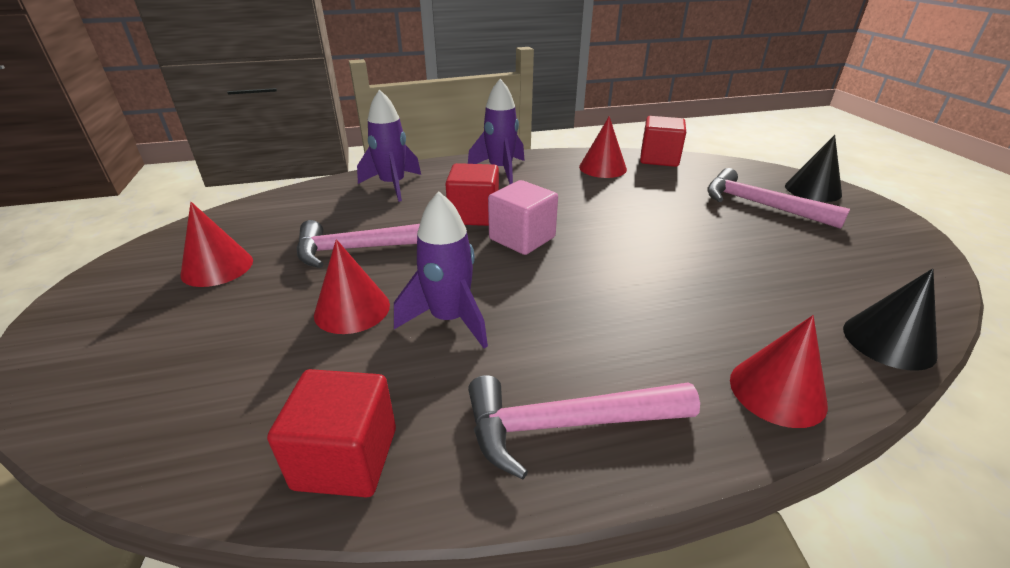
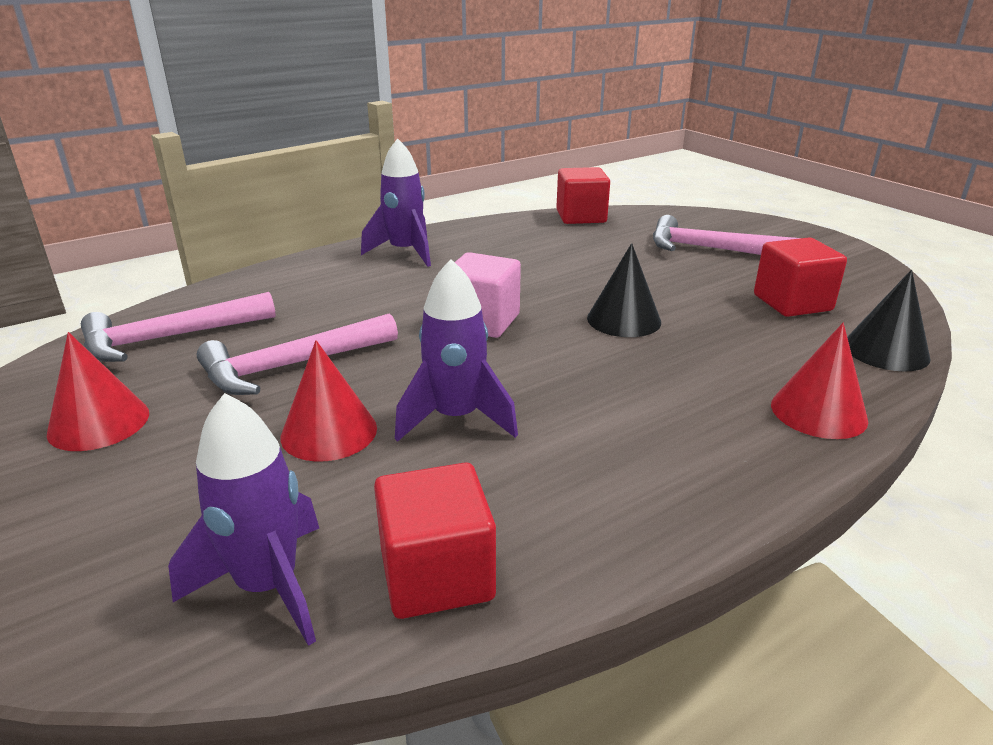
camera: 20 degrees left, 5 degrees down
purple rocket [357,89,421,202] -> purple rocket moved to [168,393,319,646]
red cube [445,163,499,226] -> red cube moved to [754,237,847,317]
pink hammer [468,375,700,479] -> pink hammer moved to [81,292,276,362]
red cone [579,116,627,178] -> none
black cone [785,135,842,202] -> black cone moved to [587,243,661,337]

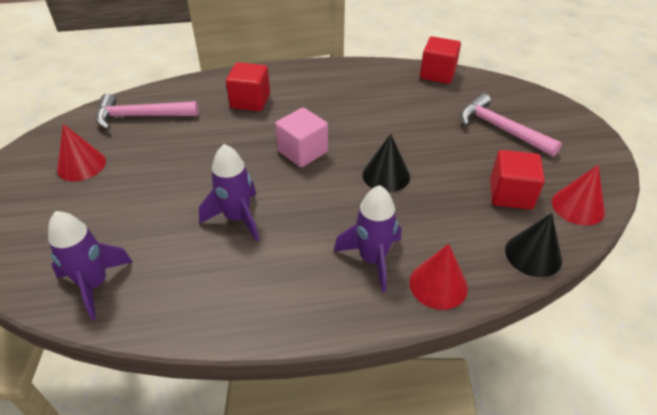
camera: 25 degrees right, 15 degrees up
pink hammer [197,313,398,395] -> none
red cone [281,340,377,462] -> red cone moved to [552,165,605,226]
purple rocket [361,138,431,267] -> purple rocket moved to [334,185,401,293]
red cube [374,462,496,619] -> red cube moved to [226,62,270,111]

